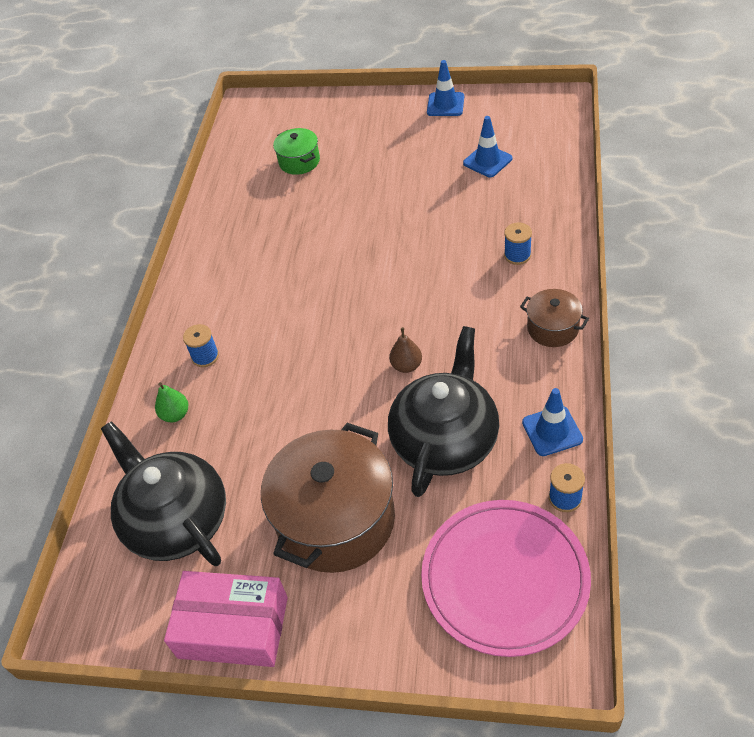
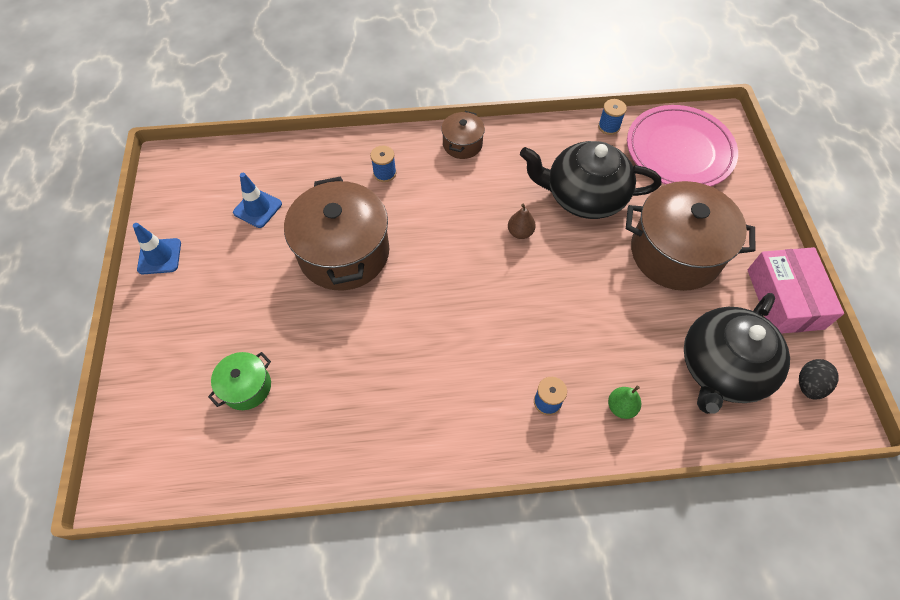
camera: 110 degrees left, 10 degrees up
blue traffic cone [522,388,583,456] -> none
none -> brown pot [284,176,389,291]
none -> black egg [799,359,838,400]

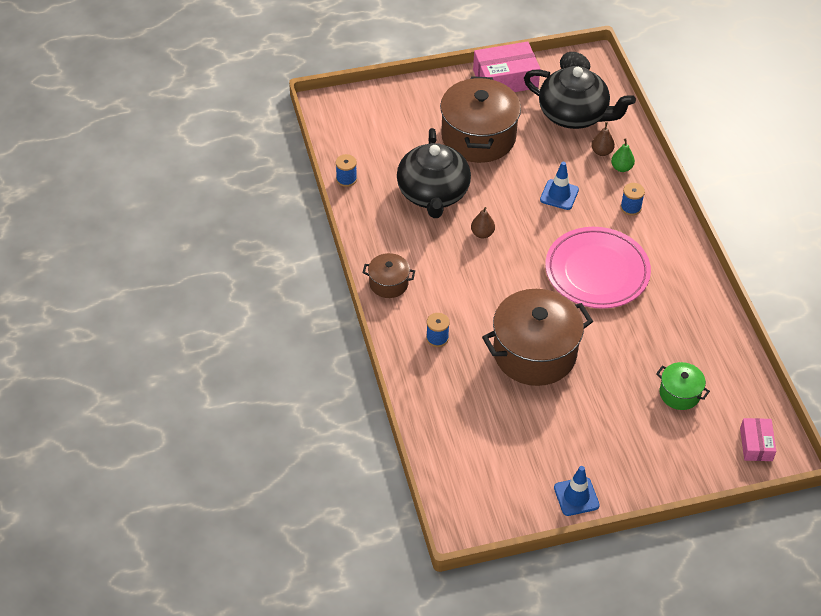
camera: 100 degrees left, 10 degrees down
blue traffic cone [233,173,282,228] -> blue traffic cone moved to [540,162,579,210]
pink plate [627,105,738,186] -> pink plate moved to [545,227,651,309]
none -> brown pear [591,122,615,156]
none -> pink box [740,418,776,461]

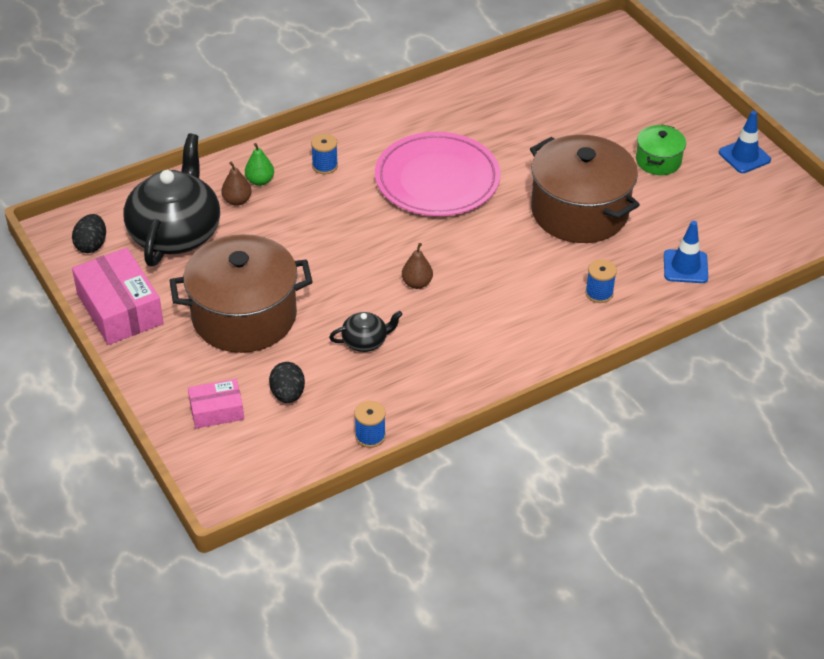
camera: 105 degrees left, 5 degrees down
brown pot [363,253,415,298] -> none
black teapot [397,128,471,218] -> black teapot [329,311,403,352], size x0.45
blue traffic cone [540,162,579,210] -> blue traffic cone moved to [664,221,708,283]
green pot [656,362,710,410] -> green pot moved to [636,125,686,175]
pink box [740,418,776,461] -> pink box moved to [188,379,244,428]
none -> black egg [269,362,305,403]

